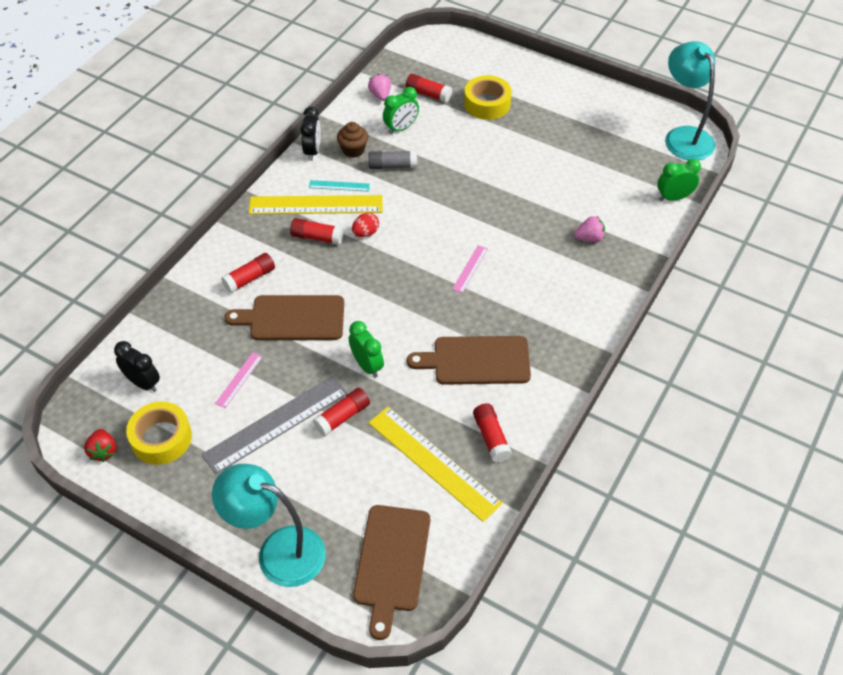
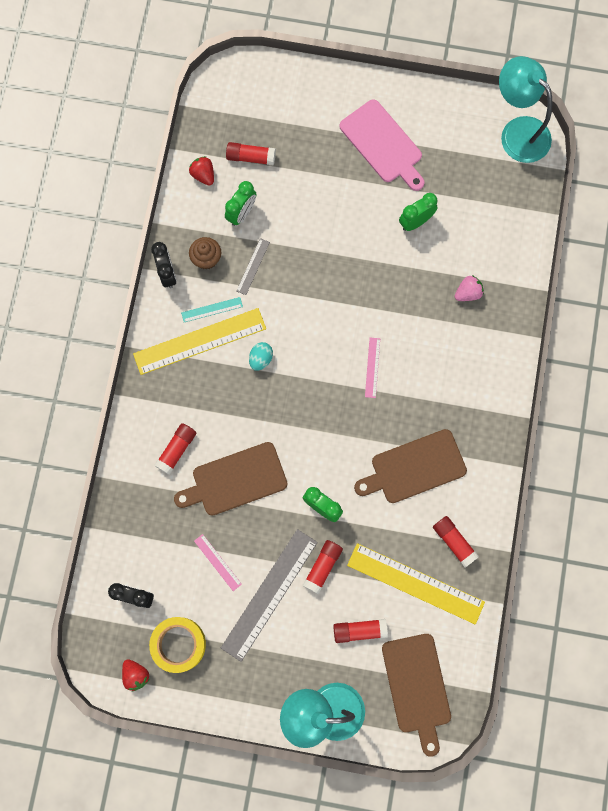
camera: 20 degrees left, 25 degrees up
pink ruler [215,352,262,408] -> pink ruler turned 45 degrees counterclockwise [194,534,242,591]
red glue stick [290,218,344,245] -> red glue stick moved to [333,619,388,643]
red egg [352,213,379,237] -> turquoise egg [249,342,273,371]
pink strawberry [368,74,391,101] -> red strawberry [189,156,214,186]
grey glue stick [369,151,417,169] -> grey ruler [237,238,270,295]
yellow tape [464,75,512,120] -> none
green clock [657,159,701,201] -> green clock moved to [399,193,438,231]
none -> pink cutting board [339,99,425,191]

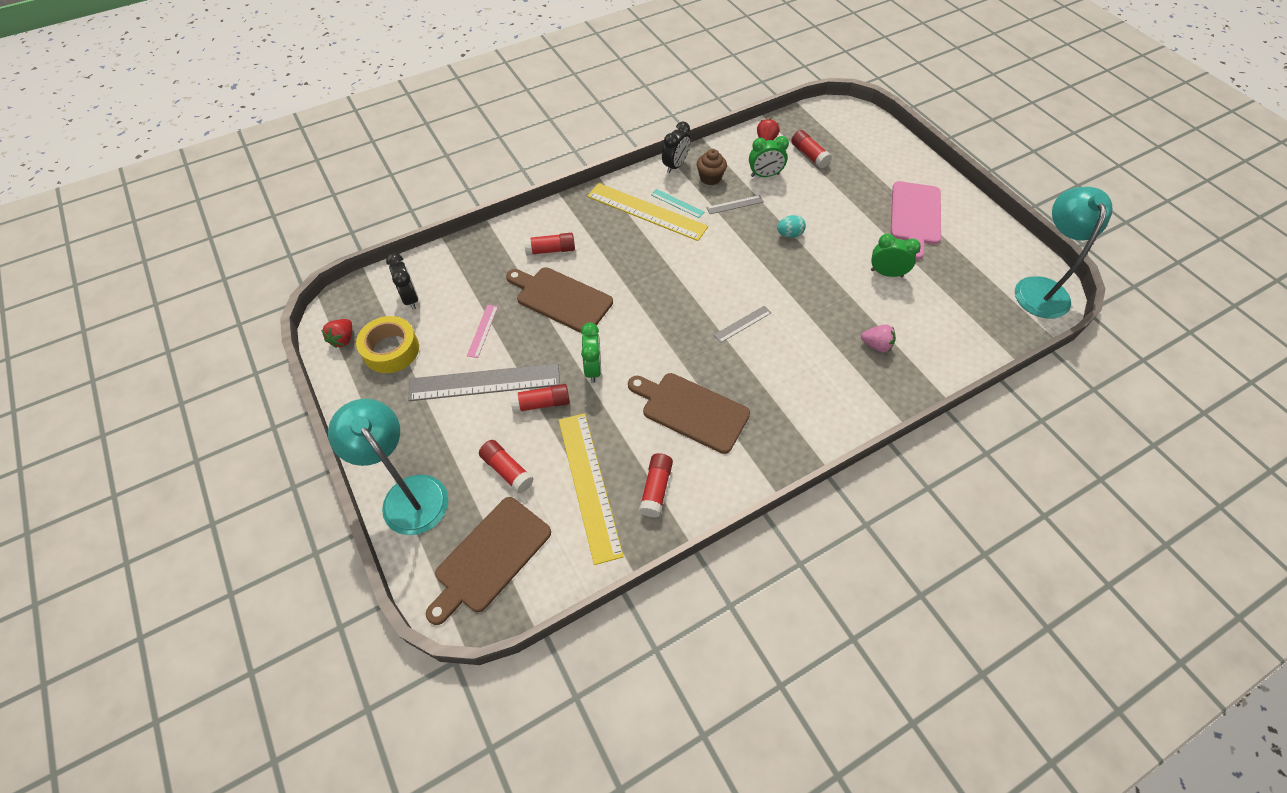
camera: 50 degrees right, 20 degrees down
turquoise egg [249,342,273,371] -> turquoise egg moved to [777,215,806,238]
pink ruler [365,338,380,398] -> grey ruler [714,306,771,343]

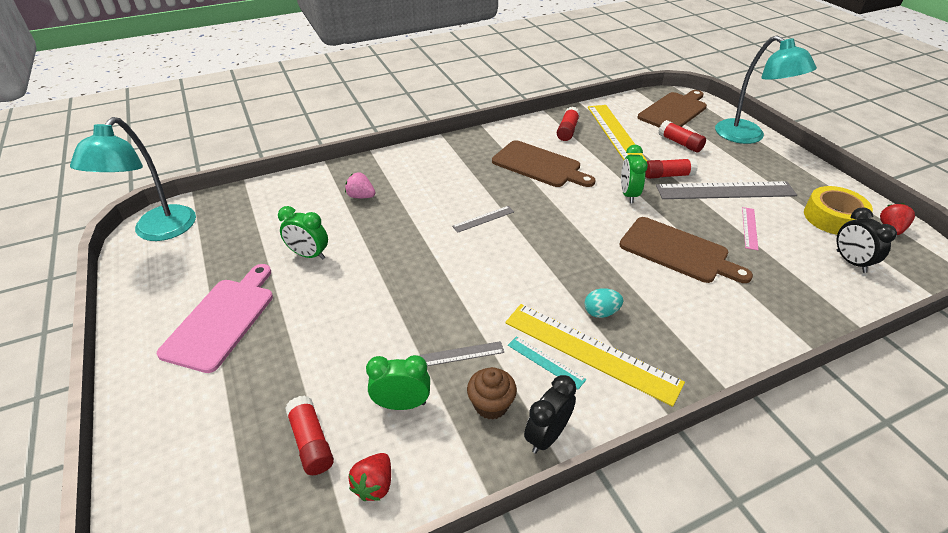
camera: 175 degrees left, 15 degrees down
red glue stick [524,233,575,256] -> none
turquoise egg [777,215,806,238] -> turquoise egg moved to [584,288,623,318]

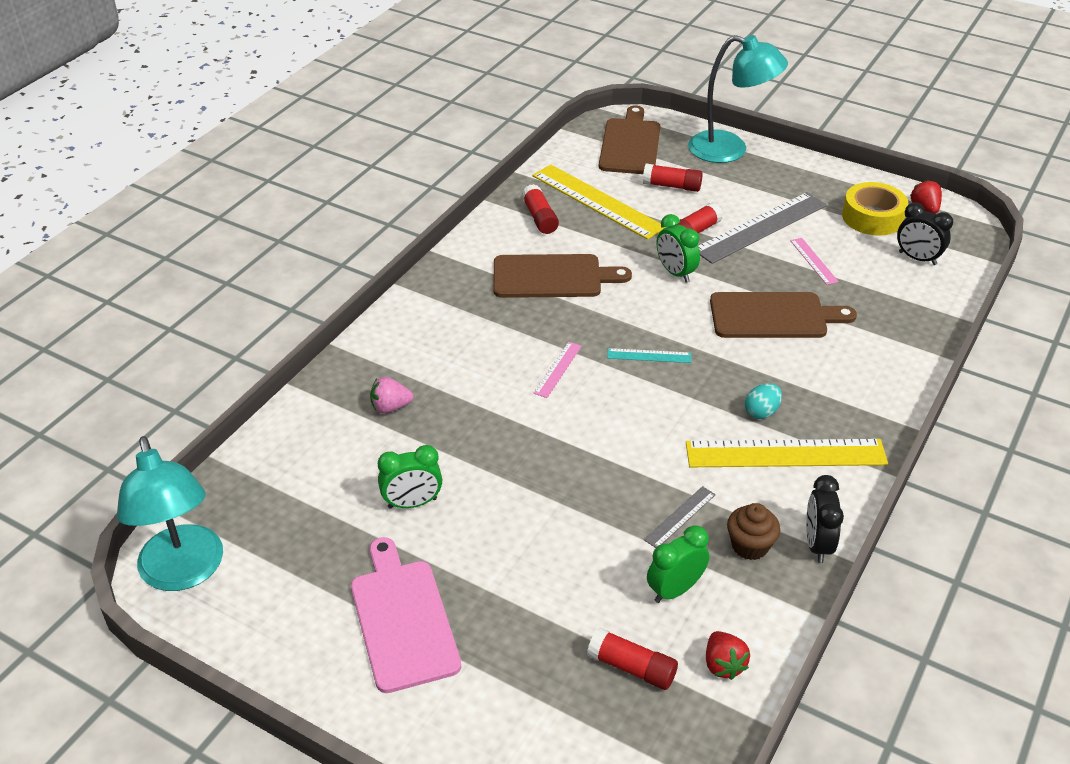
camera: 35 degrees left, 0 degrees up
grey ruler [452,206,514,233] -> pink ruler [533,342,582,398]
turquoise ruler [508,337,586,389] -> turquoise ruler moved to [607,348,691,363]

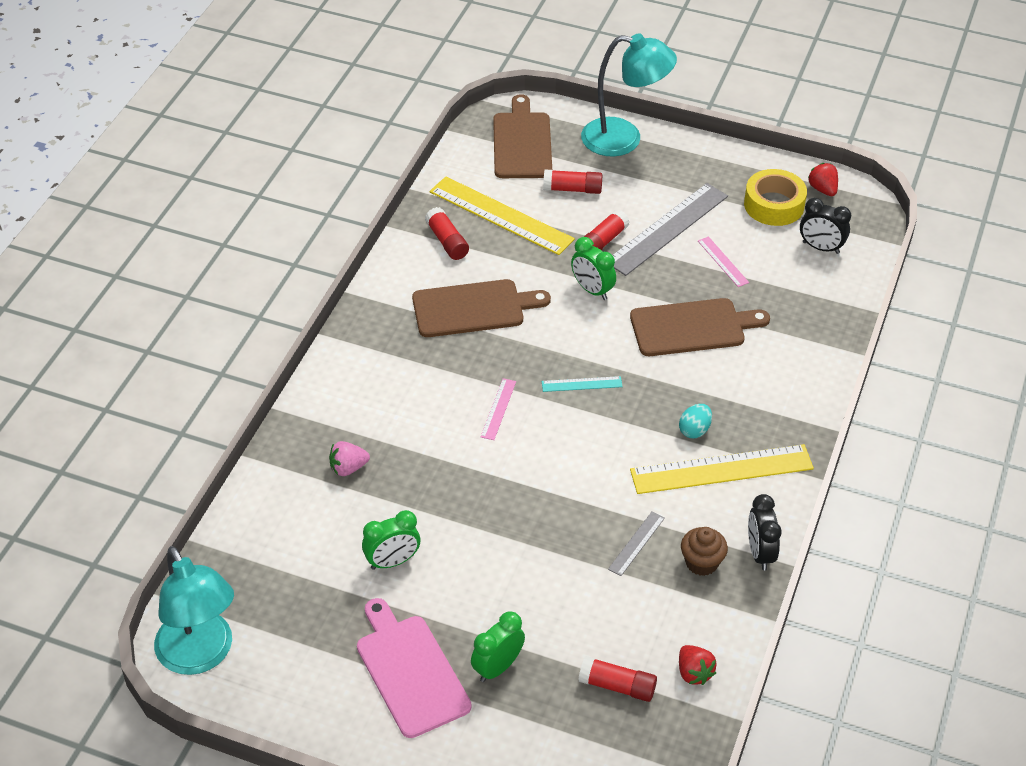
camera: 10 degrees left, 5 degrees up
green clock [647,525,710,603] -> green clock moved to [471,611,525,682]

